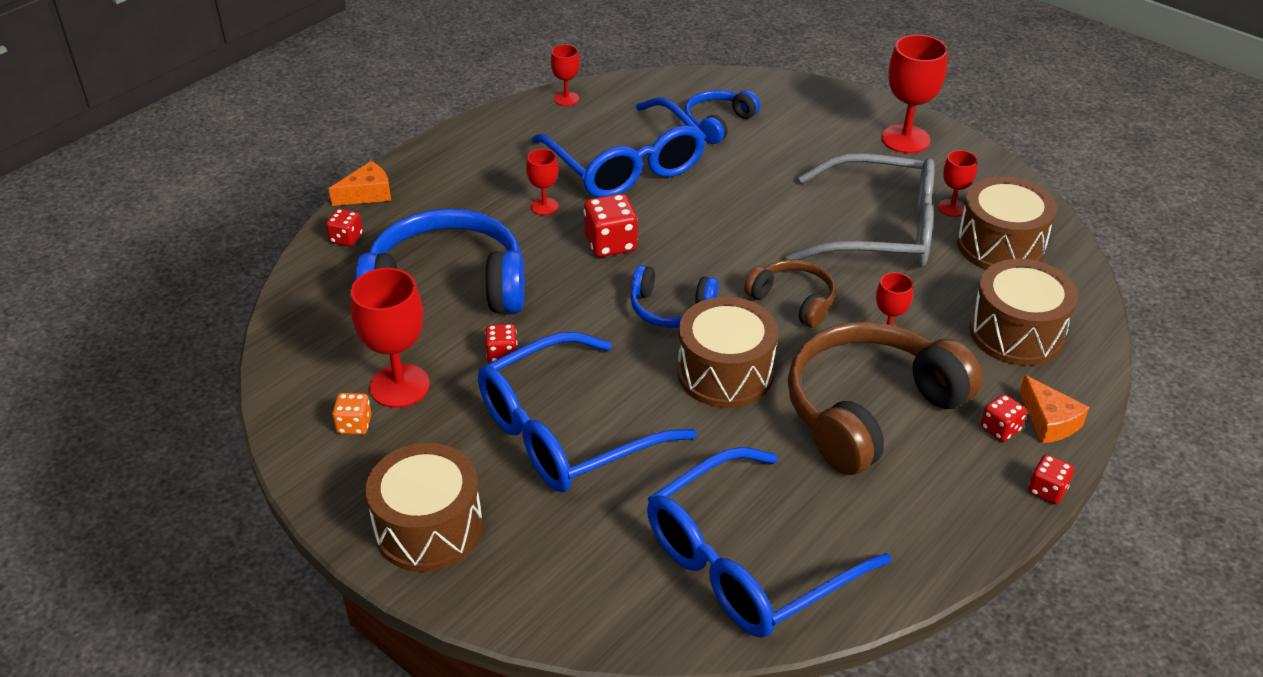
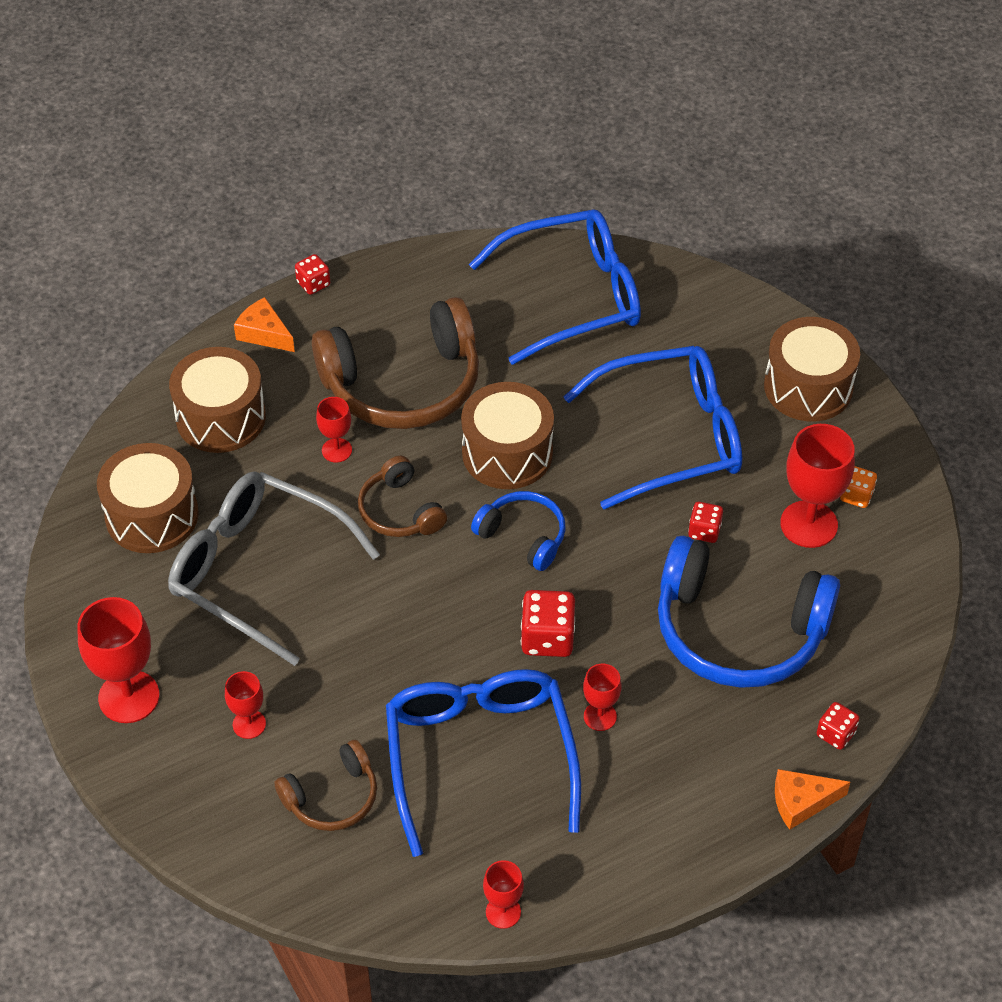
camera: 160 degrees left, 10 degrees up
blue headphones [685,90,760,144] -> brown headphones [274,740,377,831]
red goblet [938,150,977,217] -> red goblet moved to [225,671,266,739]
red dice [981,394,1027,442] -> none
orange cheese [1020,375,1089,444] -> orange cheese turned 45 degrees counterclockwise [234,297,295,352]

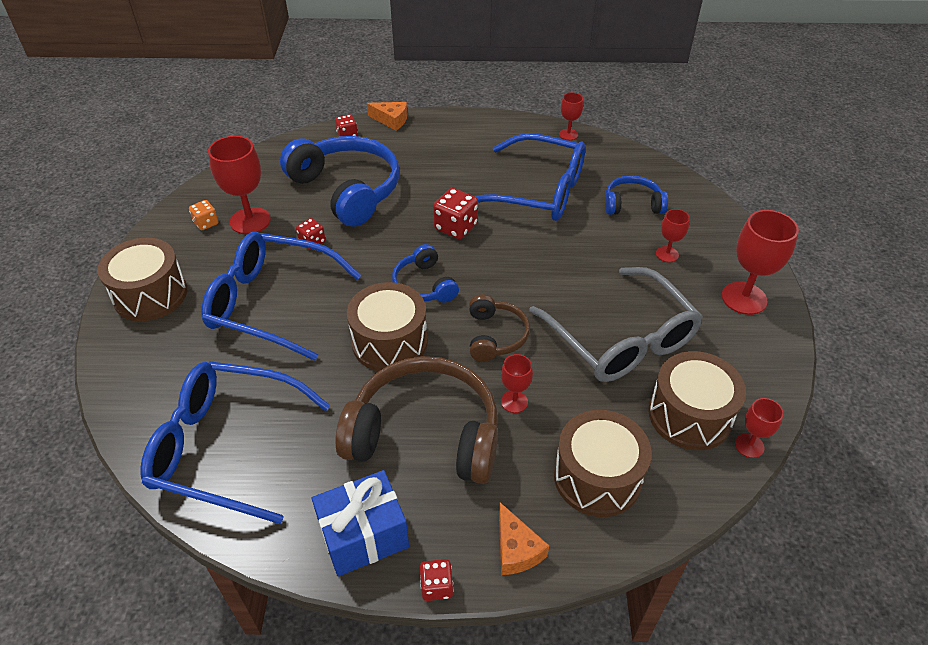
camera: 150 degrees left, 5 degrees down
brown headphones [274,740,377,831] -> blue headphones [605,175,668,215]
blue glasses [386,669,581,857] -> blue glasses turned 90 degrees counterclockwise [475,133,586,221]
red goblet [583,664,621,731] -> red goblet moved to [735,398,784,458]
none -> blue gift [312,470,409,576]

